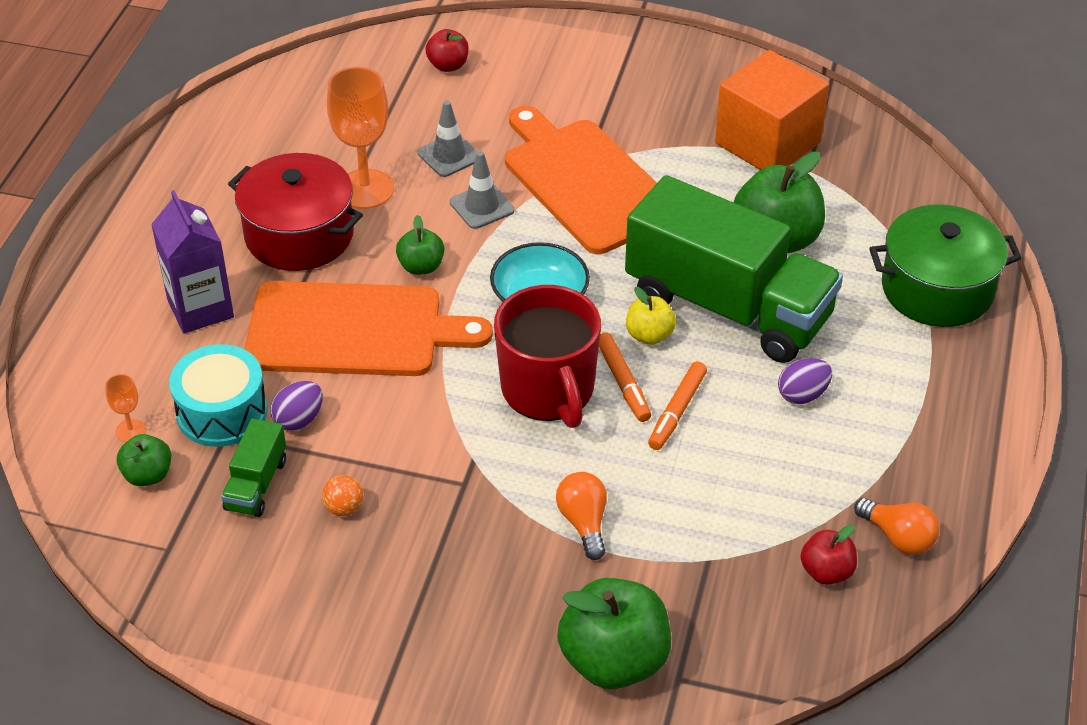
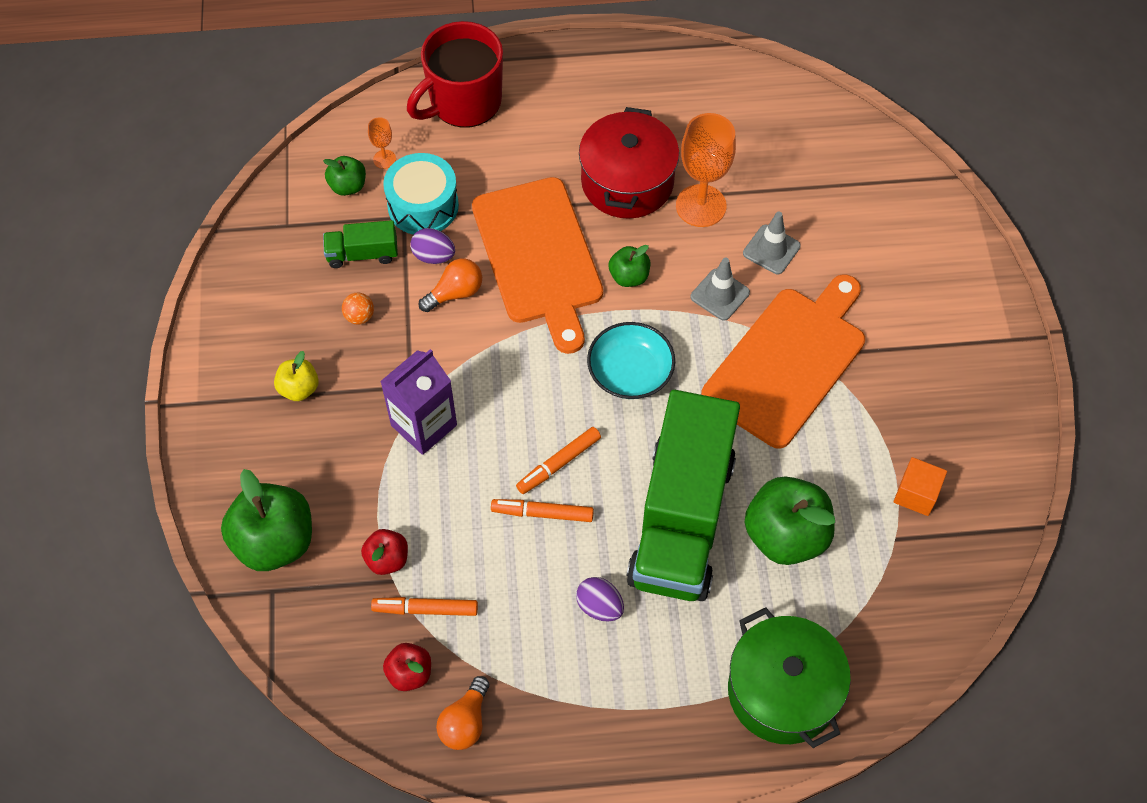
camera: 70 degrees right, 15 degrees up
purple carton [151,190,234,333] -> purple carton moved to [380,349,457,455]
red apple [425,29,469,72] -> red apple moved to [361,529,408,575]
red mug [494,285,601,428] -> red mug moved to [407,21,503,128]
orange light bulb [556,472,607,560] -> orange light bulb moved to [419,258,482,312]
yellow apple [626,287,676,345] -> yellow apple moved to [274,351,319,401]
orange cube [715,50,829,170] -> orange cube [894,457,947,516], size x0.48
none -> orange marker [371,597,478,616]

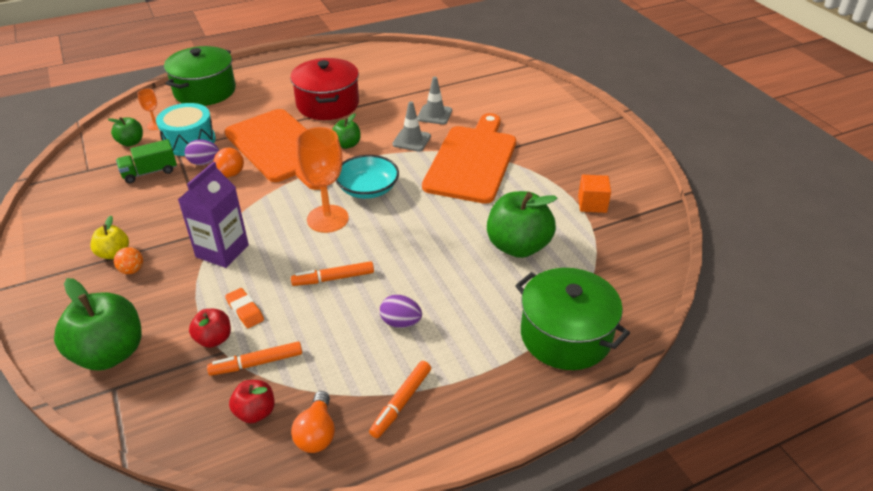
camera: 20 degrees left, 20 degrees down
orange ball [342,293,374,325] -> orange ball moved to [114,247,143,274]
red mug [407,21,503,128] -> green pot [164,46,236,106]
orange marker [516,427,601,494] -> orange marker moved to [369,361,431,438]
green truck [626,390,740,601] -> none
orange goblet [676,113,736,227] -> orange goblet moved to [296,127,349,233]
none -> orange eraser [225,288,264,328]

